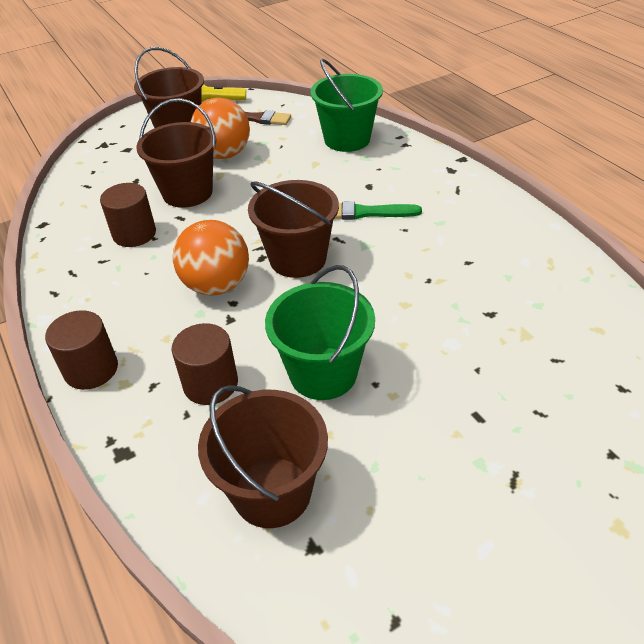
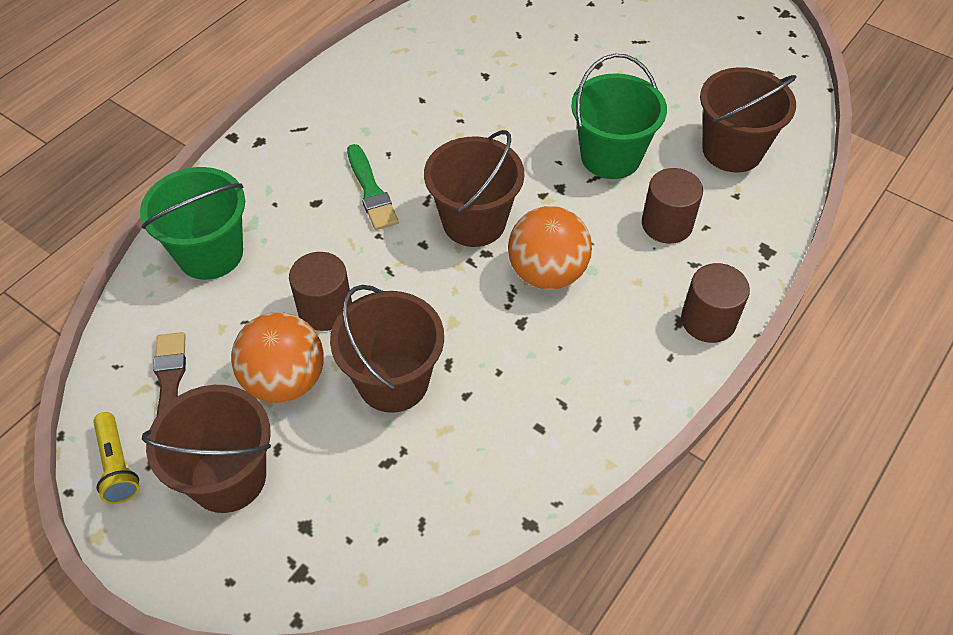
camera: 115 degrees left, 10 degrees up
brown cylinder [100,183,156,247] -> brown cylinder moved to [289,252,352,331]

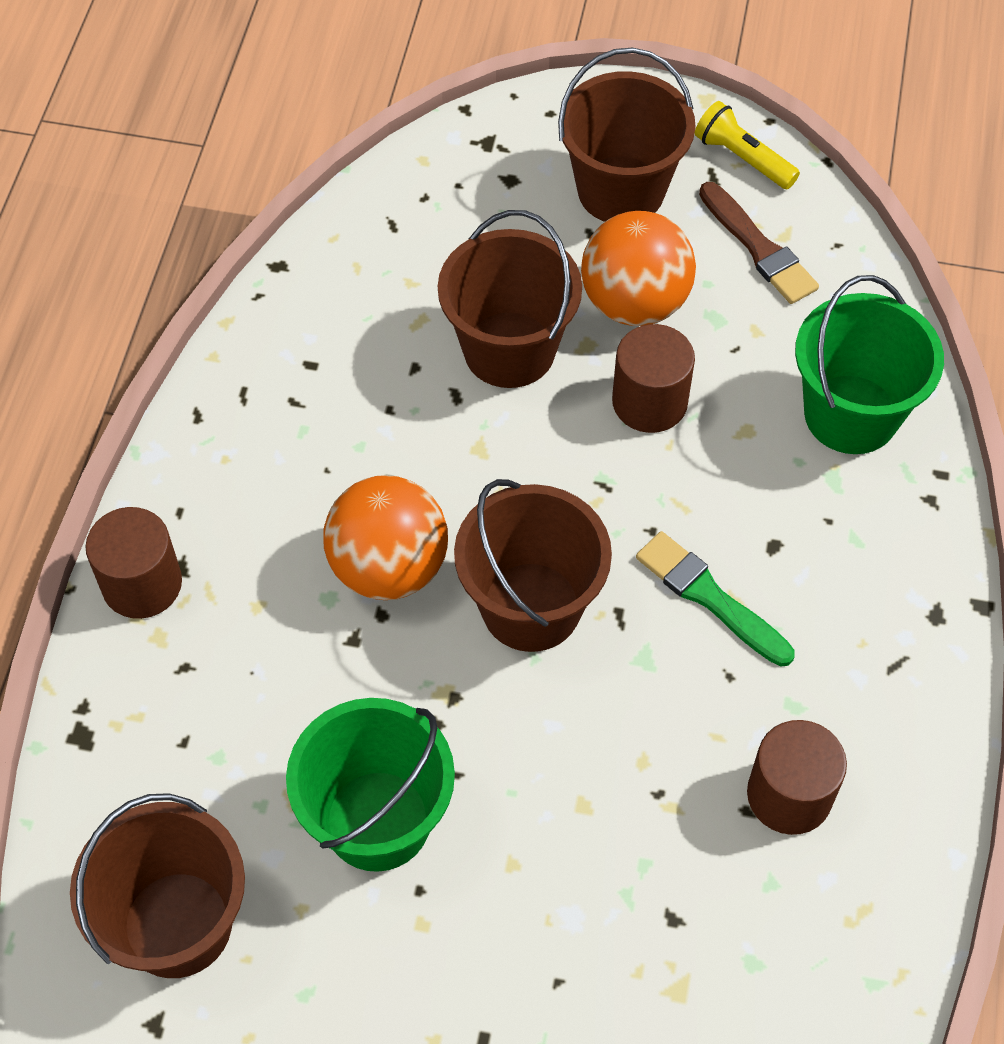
camera: 155 degrees right, 5 degrees up
brown cylinder [642,168,703,244] -> brown cylinder moved to [747,720,847,835]

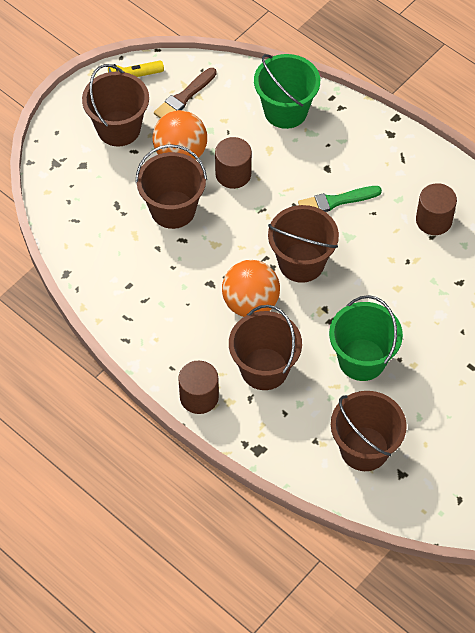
camera: 60 degrees left, 0 degrees up
brown brush [699,182,819,304] -> brown brush turned 135 degrees clockwise [154,68,217,118]
none -> brown bucket [229,305,302,390]

